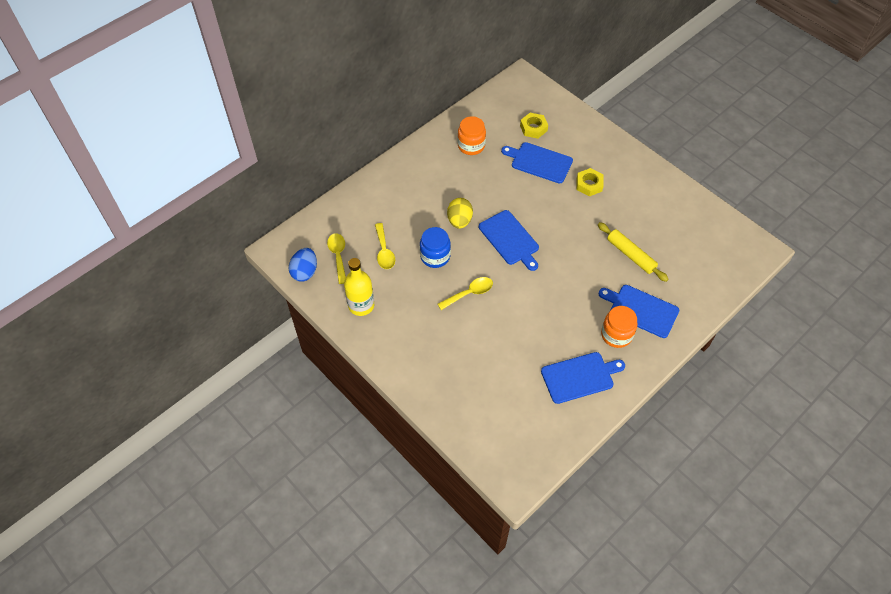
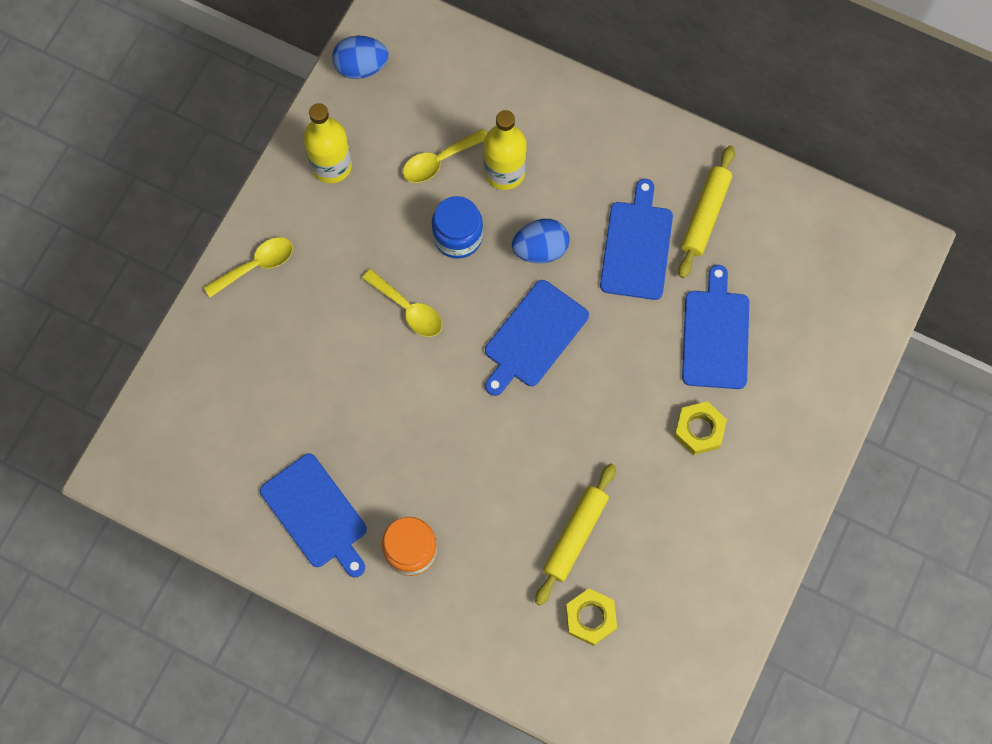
camera: 70 degrees right, 15 degrees up
yellow spoon [327,233,346,284] -> yellow spoon moved to [204,237,293,298]
yellow egg [447,198,473,229] -> blue egg [512,219,570,263]
orange jar [458,116,486,155] -> yellow rolling pin [678,146,735,278]
yellow nut [520,113,548,139] -> yellow nut moved to [566,589,617,646]
blue cutting board [598,285,679,338] -> blue cutting board moved to [600,179,673,300]
none -> yellow bottle [483,110,527,190]

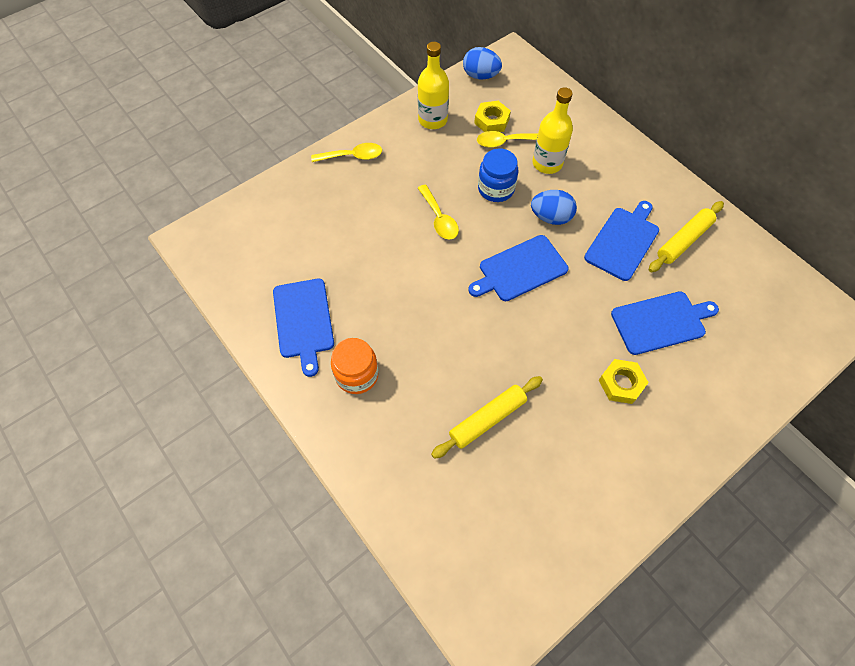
camera: 25 degrees right, 10 degrees down
yellow nut [566,589,617,646] -> yellow nut moved to [474,101,511,132]
blue cutting board [682,265,749,389] -> blue cutting board turned 45 degrees clockwise [611,291,719,355]

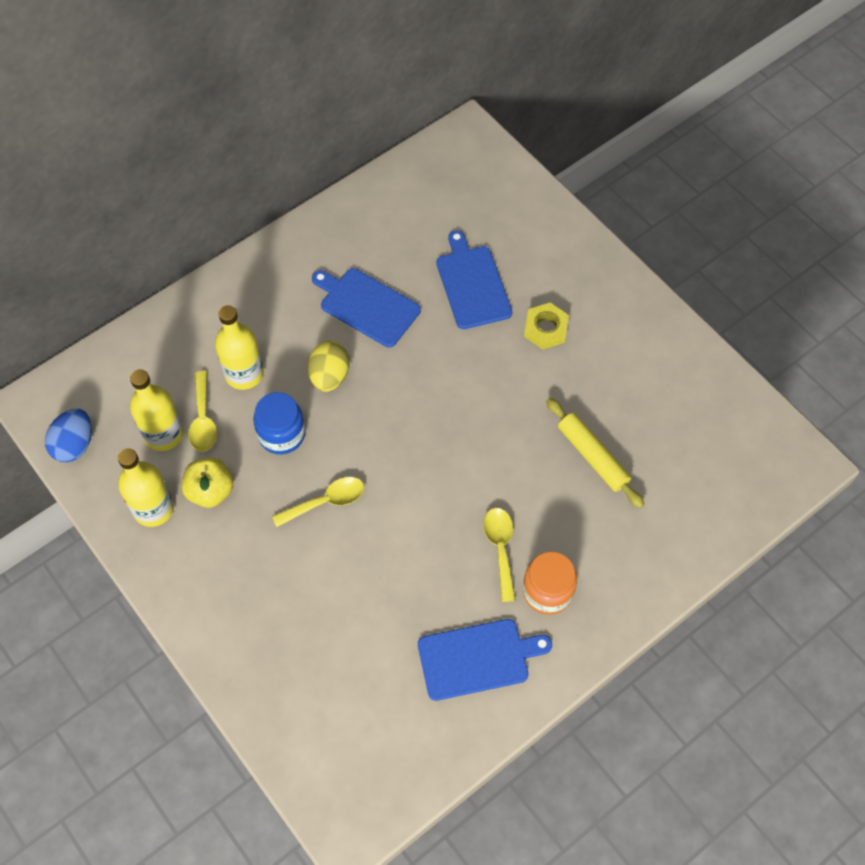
camera: 90 degrees left, 0 degrees up
yellow spoon [311,143,382,162] -> yellow spoon moved to [483,508,516,602]
blue cutting board [468,235,569,301] -> none
yellow nut [474,101,511,132] -> yellow bottle [130,369,184,451]
blue egg [531,190,577,225] -> yellow egg [308,341,350,392]
yellow rolling pin [649,201,724,272] -> none
none -> yellow apple [181,458,233,508]

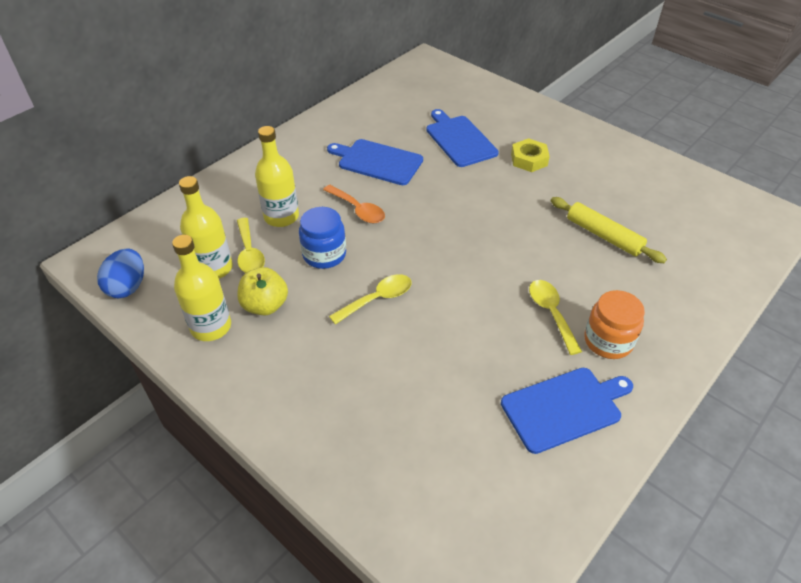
camera: 10 degrees left, 15 degrees down
yellow egg [308,341,350,392] -> orange spoon [323,185,385,223]

